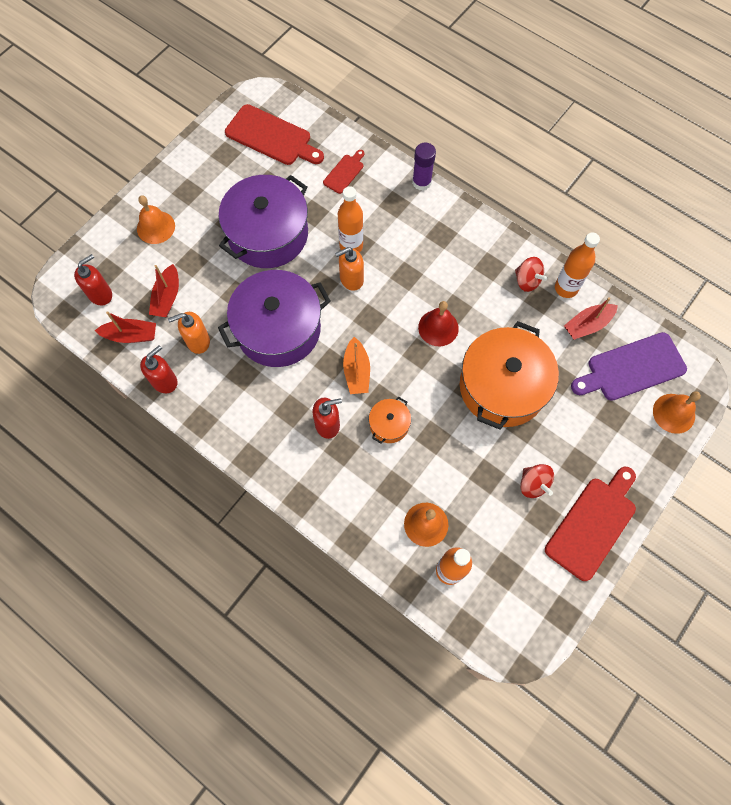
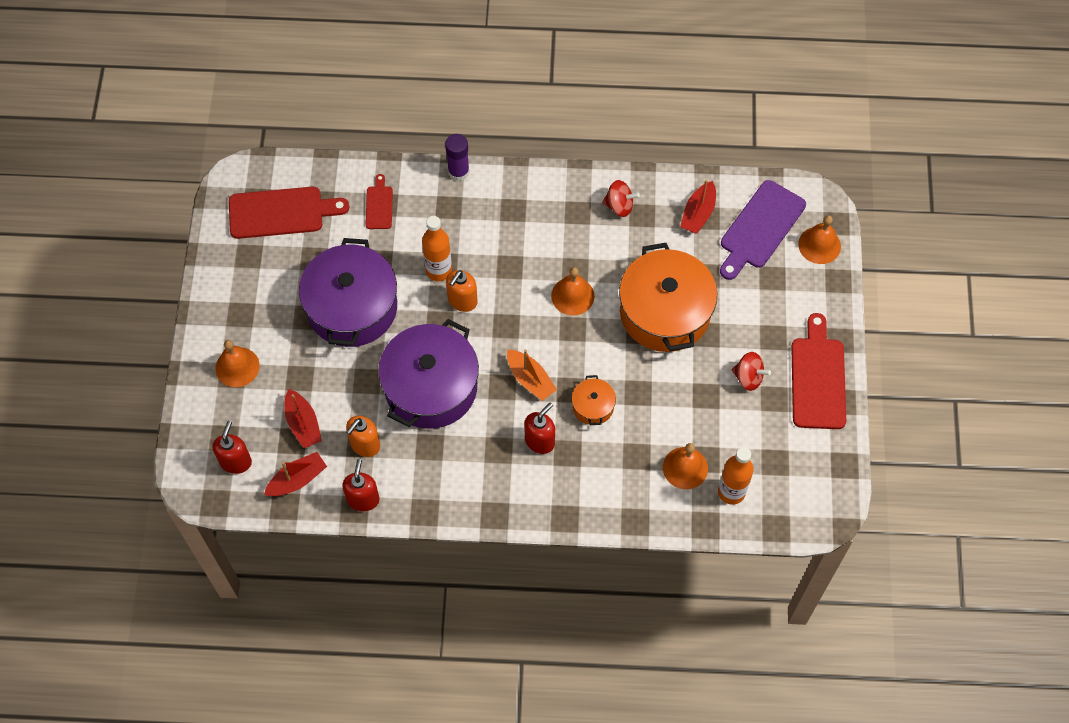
camera: 35 degrees left, 5 degrees down
red bell [418,301,459,346] -> orange bell [551,267,595,316]
orange bottle [555,232,600,298] -> none

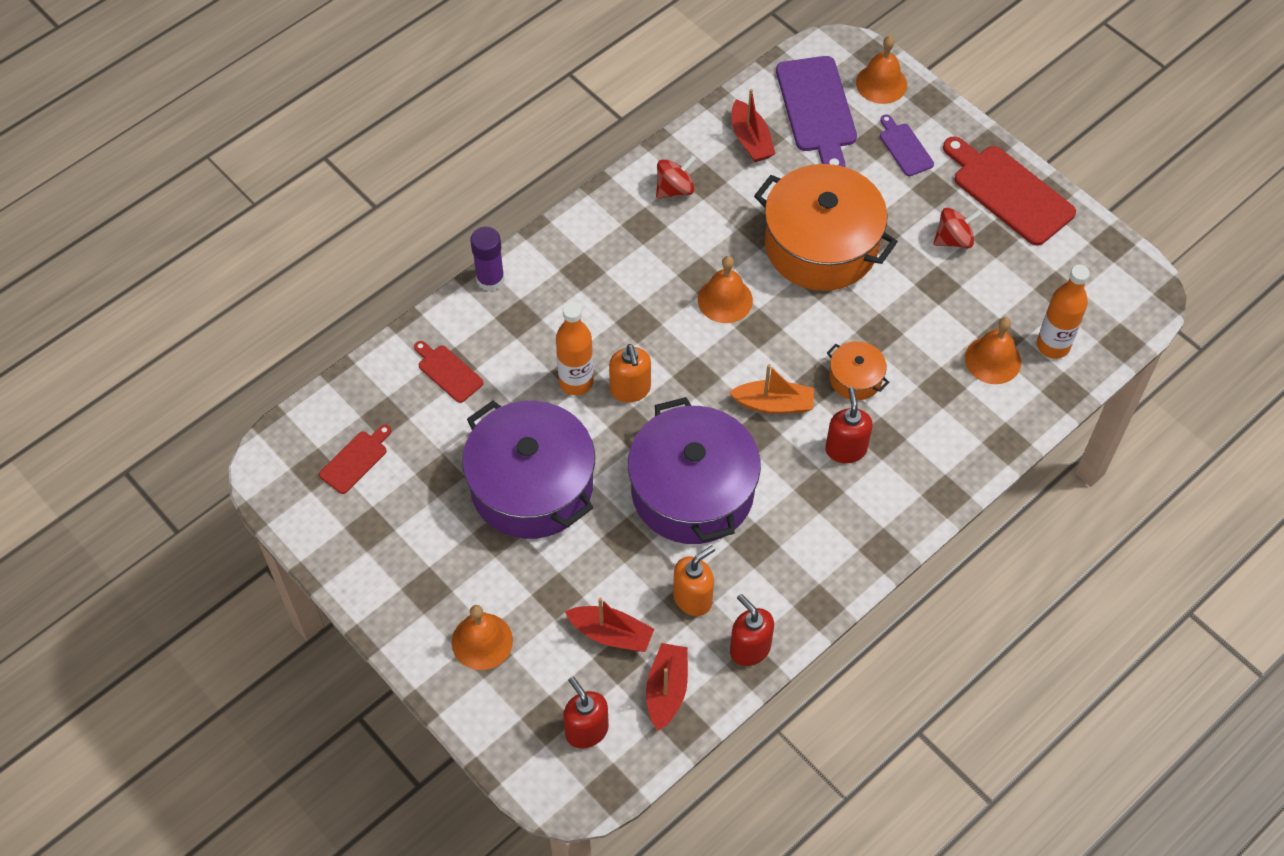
camera: 45 degrees left, 5 degrees down
red cutting board [229,187,349,239] -> red cutting board [319,424,391,494], size x0.52
orange soap dispenser [346,416,380,457] -> orange soap dispenser turned 120 degrees counterclockwise [673,546,715,616]
none -> purple cutting board [880,114,934,176]

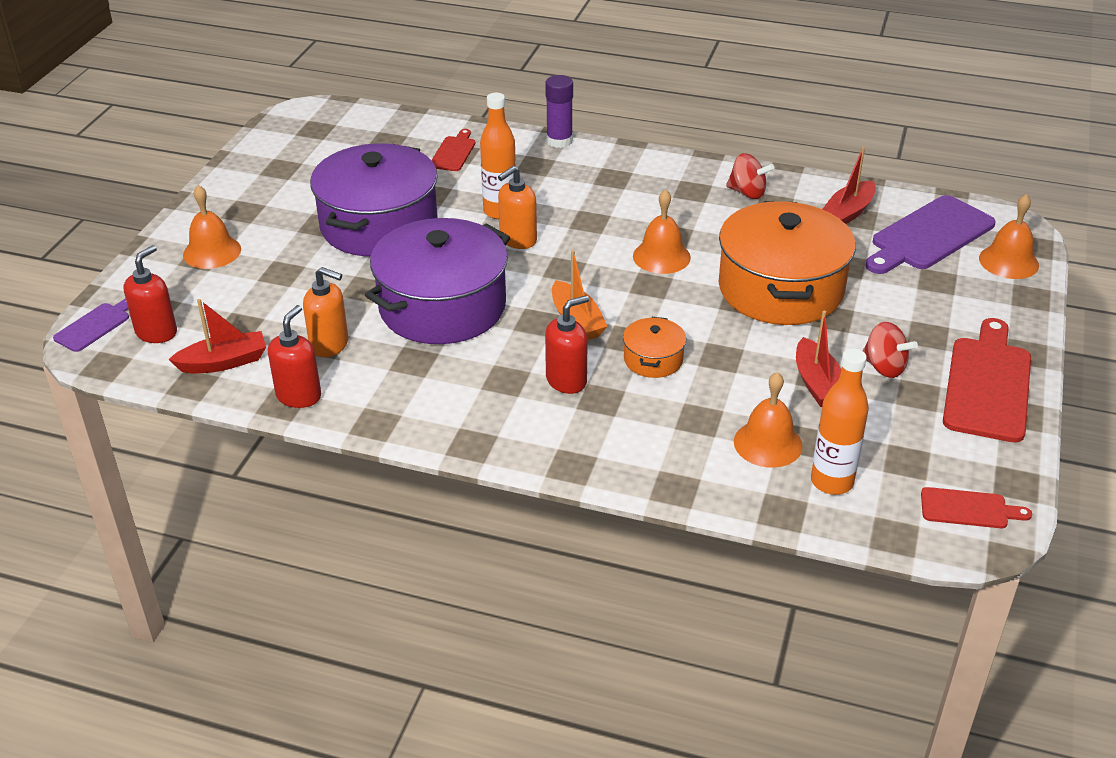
camera: 60 degrees right, 20 degrees down
red cutting board [319,424,391,494] -> red cutting board moved to [921,487,1032,528]
red boat [565,597,654,652] -> red boat moved to [796,311,841,407]
purple cutting board [880,114,934,176] -> purple cutting board moved to [53,298,129,352]

